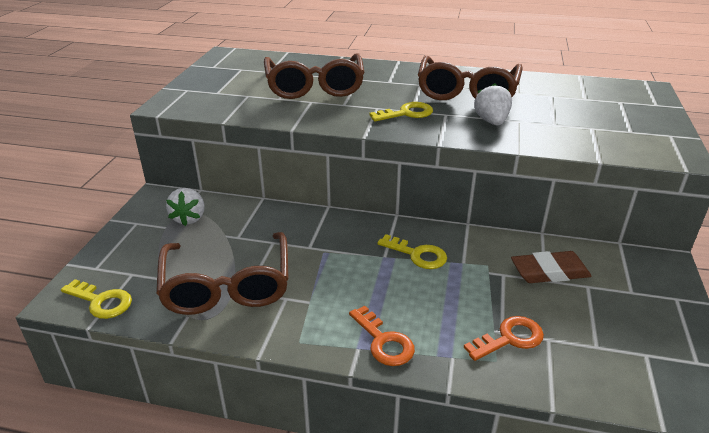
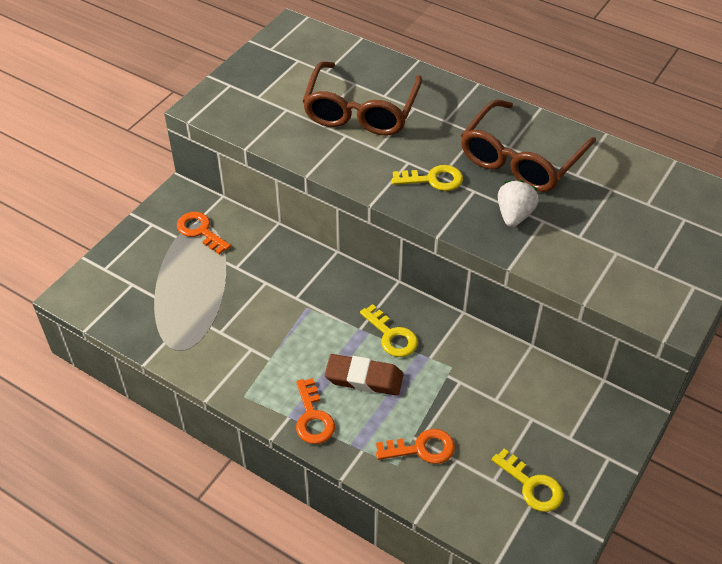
camera: 20 degrees right, 15 degrees up
yellow key [61,279,132,319] -> yellow key moved to [492,449,564,512]
brown glasses [156,232,289,315] -> none
white strawberry [166,188,205,226] -> orange key [177,212,231,254]
brown eraser [511,251,591,283] -> brown eraser moved to [325,354,403,396]

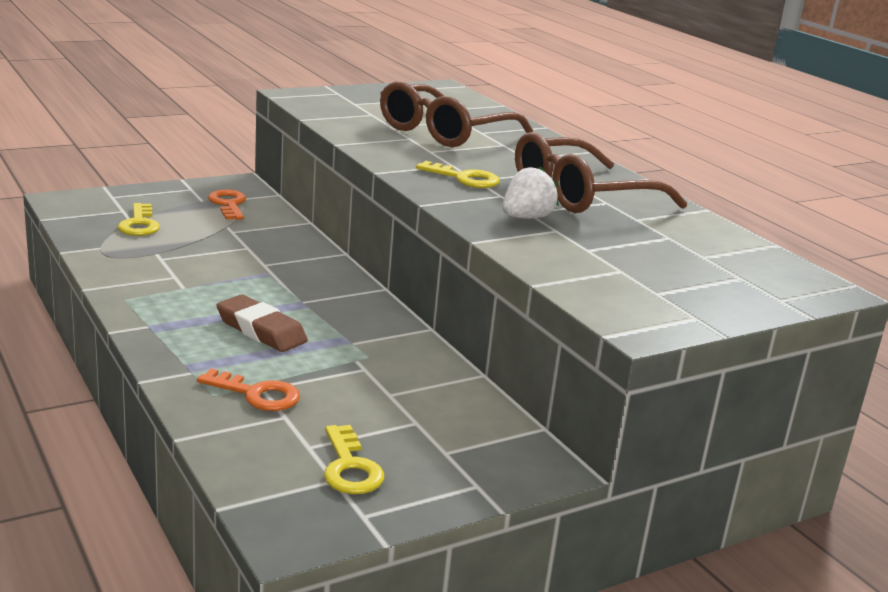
camera: 25 degrees right, 25 degrees down
orange key [296,378,335,444] -> none
yellow key [360,304,418,357] -> yellow key moved to [118,203,160,236]

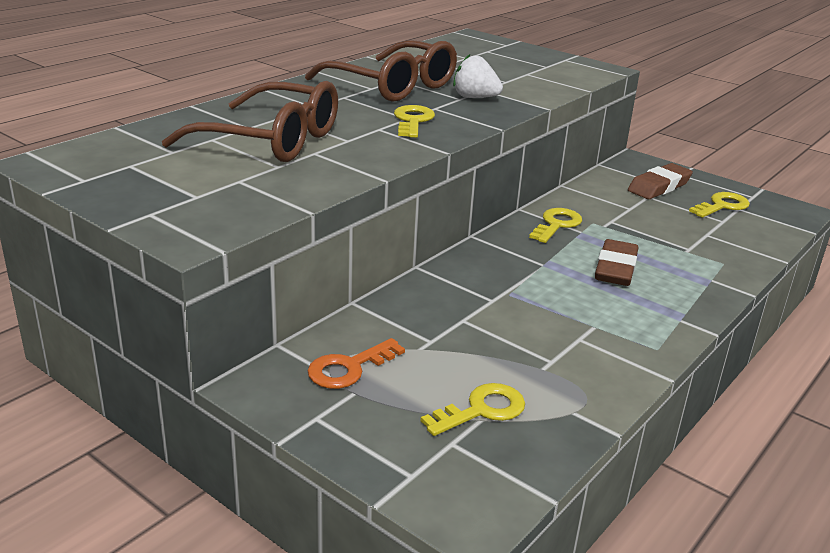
camera: 110 degrees left, 5 degrees up
orange key [197,369,300,411] -> none
none -> yellow key [529,208,582,243]
none -> brown eraser [628,163,693,199]

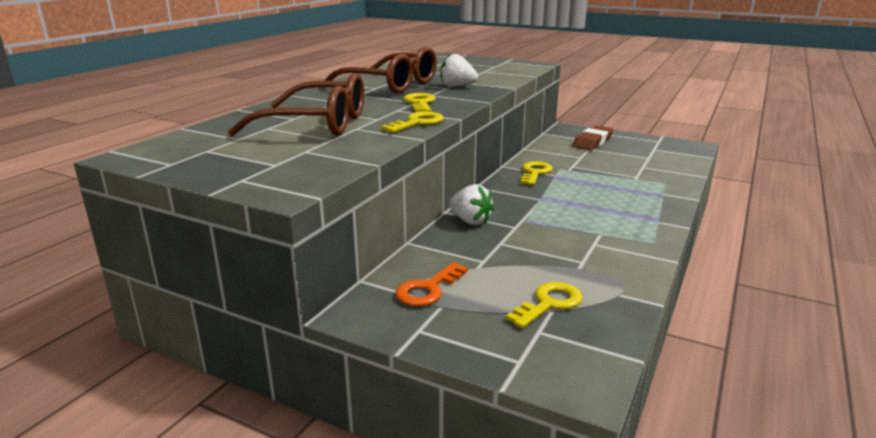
camera: 10 degrees left, 5 degrees down
brown eraser [595,239,639,286] -> none
yellow key [689,192,750,218] -> yellow key moved to [381,111,444,133]
none -> white strawberry [449,184,494,225]

